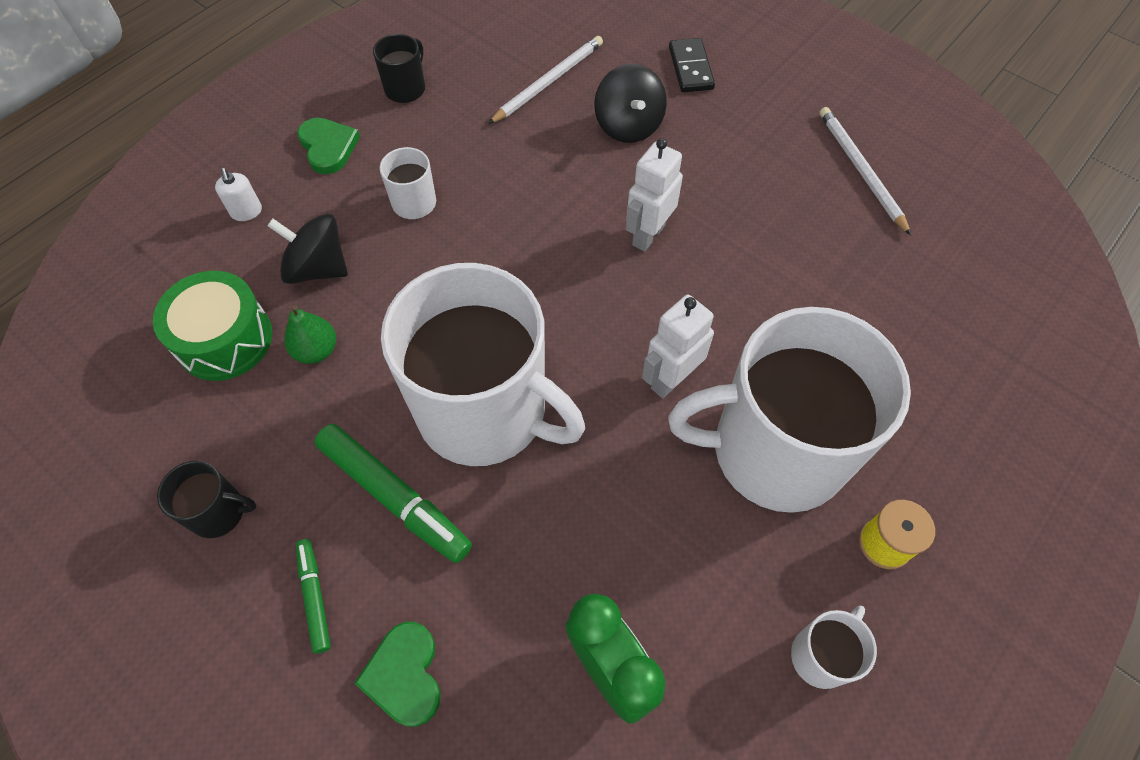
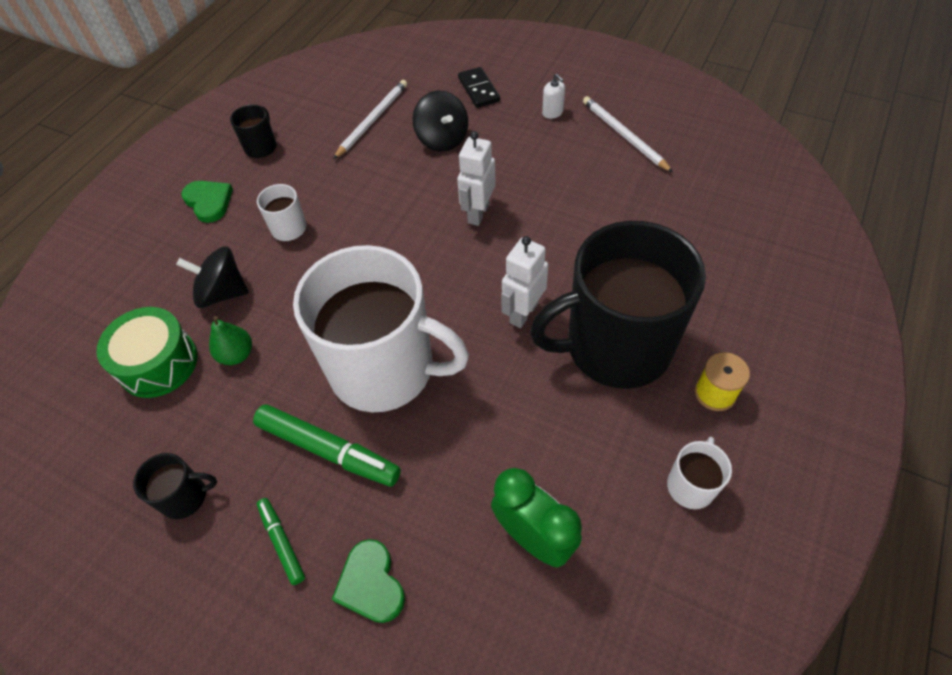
camera: 10 degrees left, 5 degrees down
white soap dispenser [215,168,262,221] -> white soap dispenser moved to [542,74,565,119]
white mug [668,307,911,513] -> black mug [530,221,706,389]

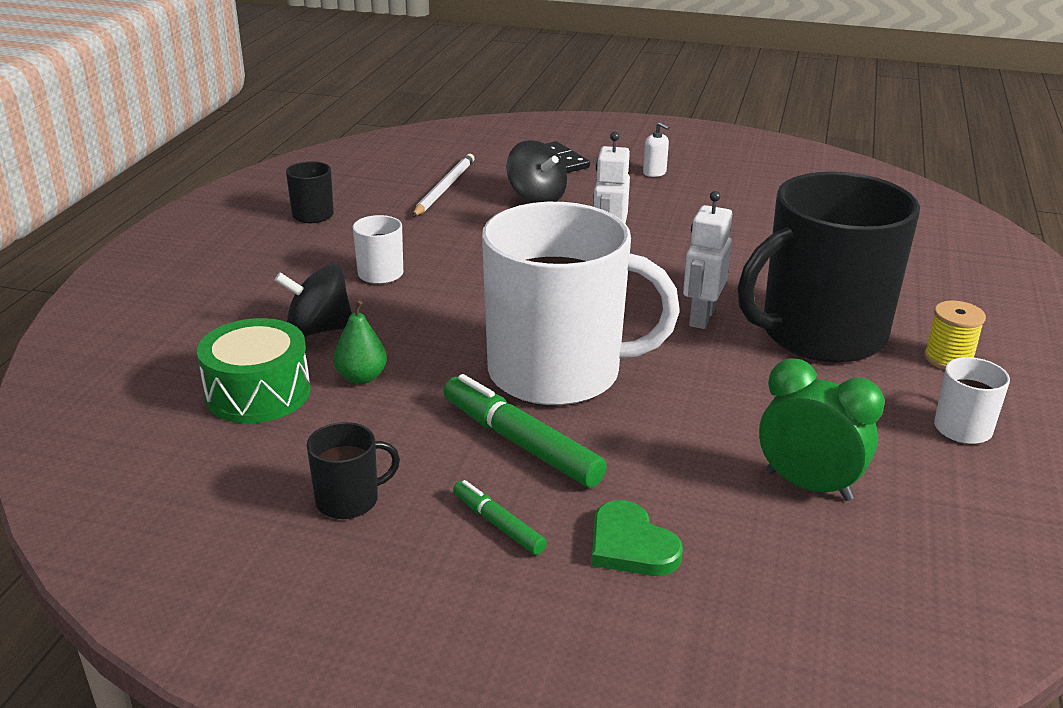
camera: 15 degrees left, 25 degrees down
green heart [181,181,233,223] -> none
green marker [253,404,401,487] -> green marker turned 150 degrees counterclockwise [444,374,607,487]
white pencil [583,96,673,172] -> none

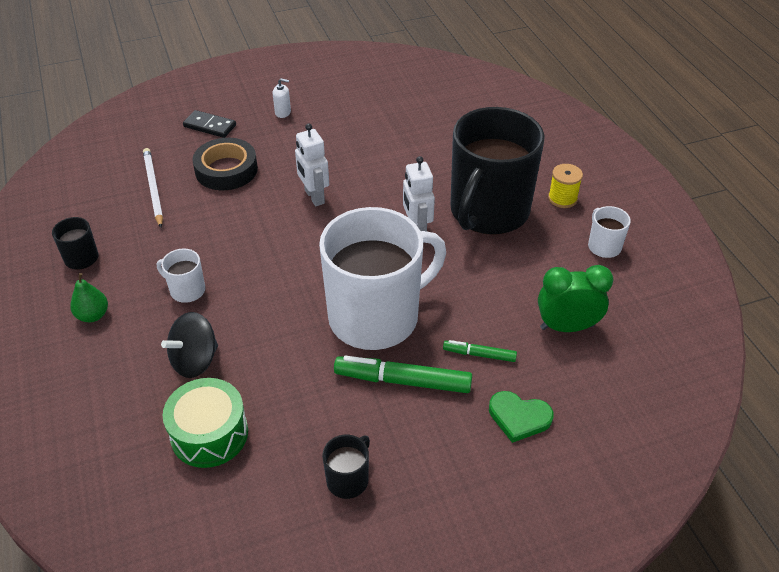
camera: 35 degrees left, 15 degrees up
green pear [334,301,387,384] -> green pear moved to [70,273,108,322]
green marker [453,480,547,555] -> green marker moved to [443,340,517,362]
black spinning top [506,140,567,203] -> black tape [192,138,258,190]

